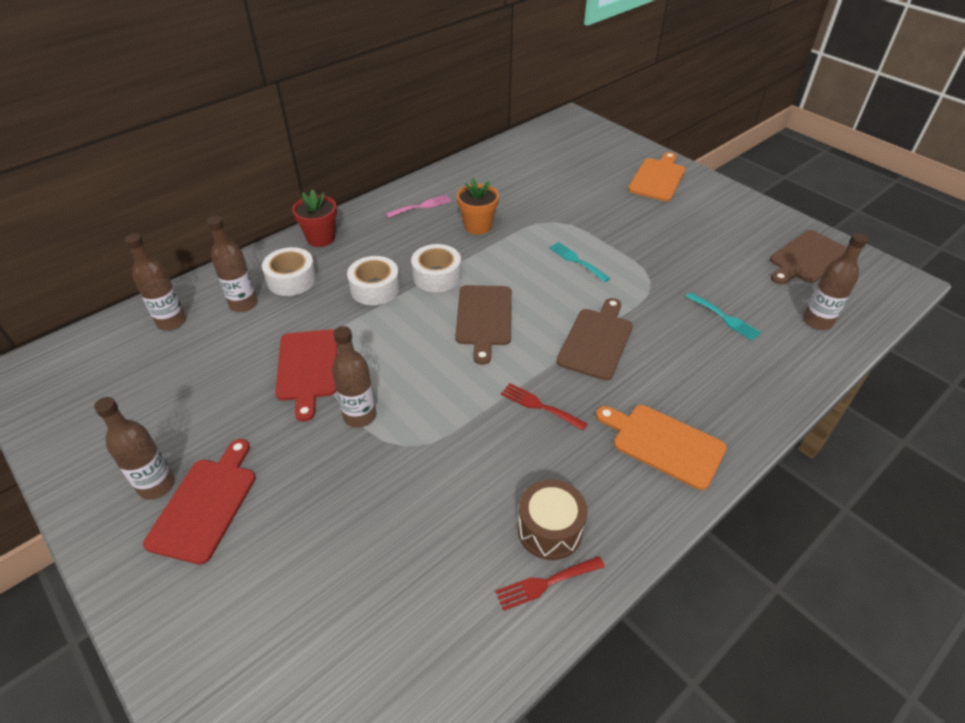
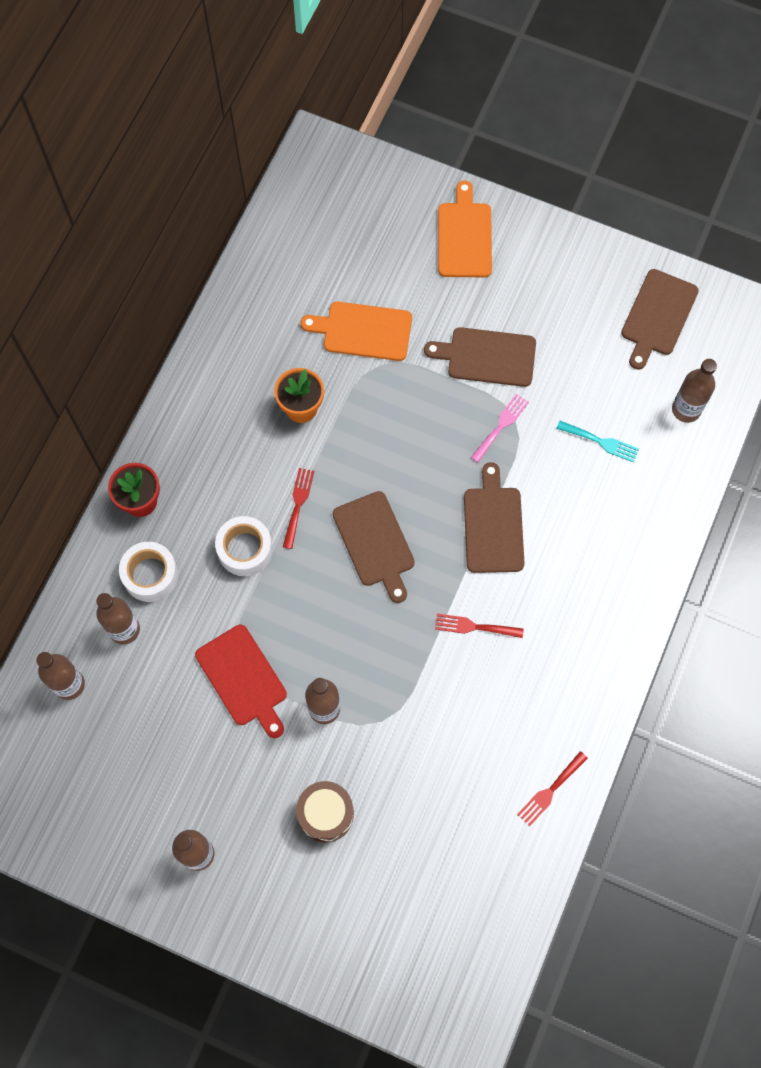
camera: 25 degrees left, 25 degrees up
red cutting board [143,439,256,565] -> none
pink fork [386,195,452,218] -> pink fork moved to [471,394,529,463]
white tape [411,244,461,292] -> red fork [283,468,314,549]
brown drum [518,479,587,560] -> brown drum moved to [296,781,354,842]
turquoise fork [549,242,610,282] -> none
orange cutting board [596,405,727,490] -> orange cutting board moved to [301,302,412,361]
none -> brown cutting board [424,327,536,387]

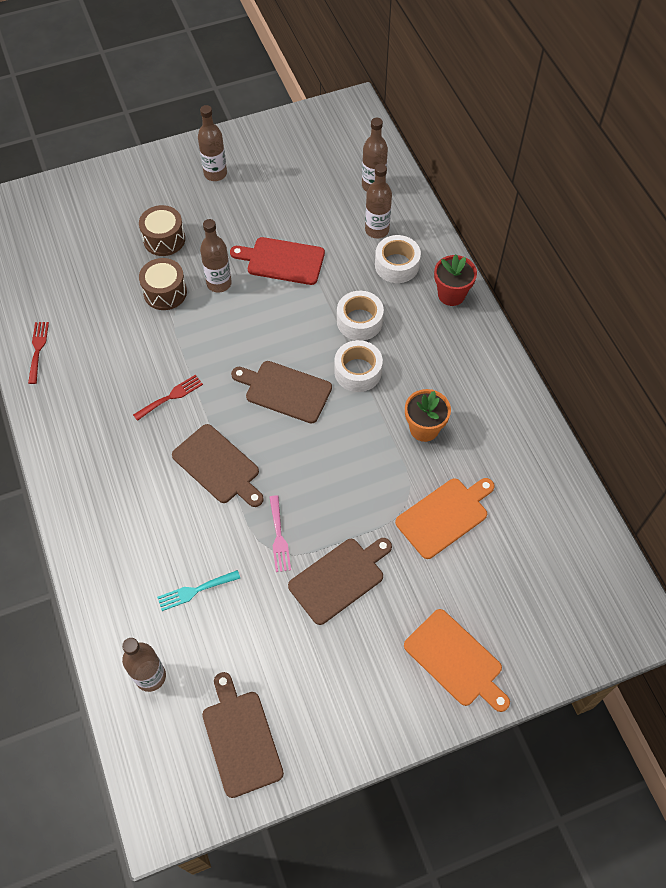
camera: 135 degrees right, 10 degrees down
red fork [283,468,314,549] -> white tape [334,340,383,392]
none -> brown drum [139,258,187,310]

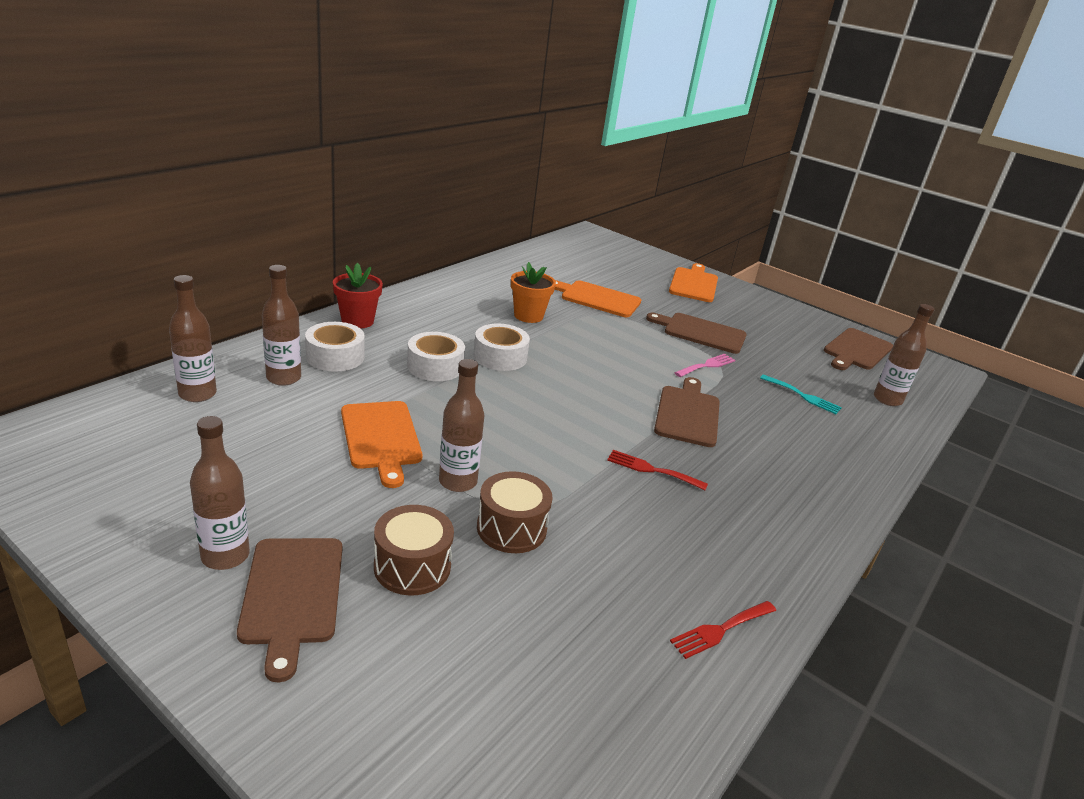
camera: 125 degrees left, 30 degrees down
red cutting board [230,237,325,285] -> orange cutting board [341,401,422,488]
brown cutting board [231,361,332,423] -> brown cutting board moved to [237,538,342,682]

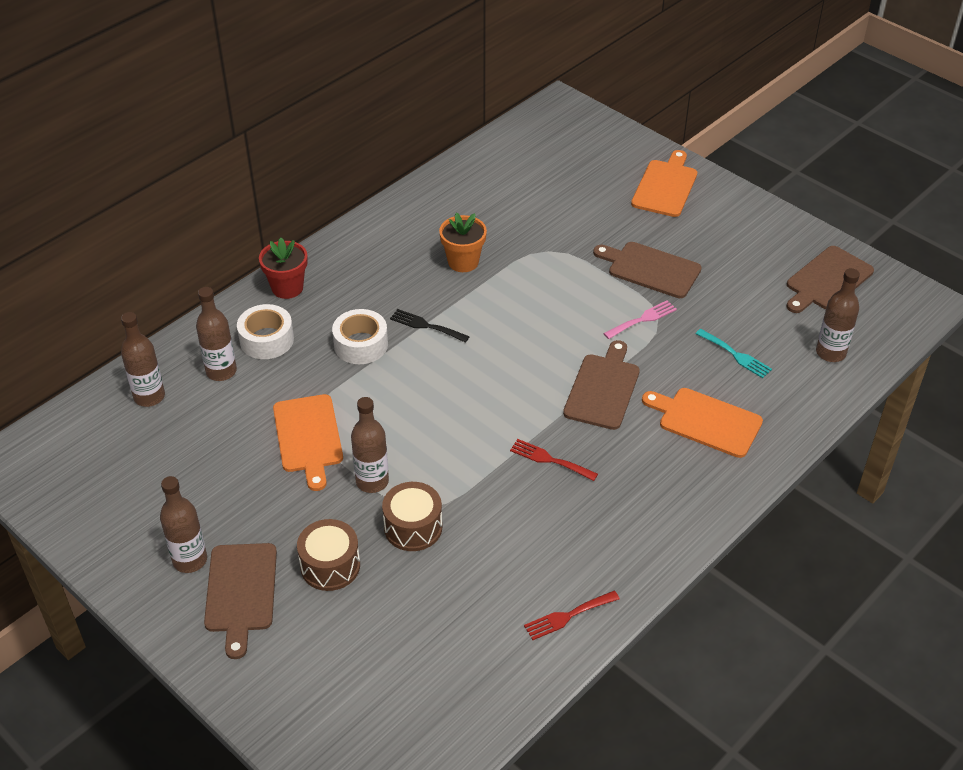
camera: 10 degrees right, 15 degrees up
white tape [474,324,530,371] -> black fork [390,309,470,343]
orange cutting board [554,280,641,317] -> orange cutting board moved to [642,388,763,458]

